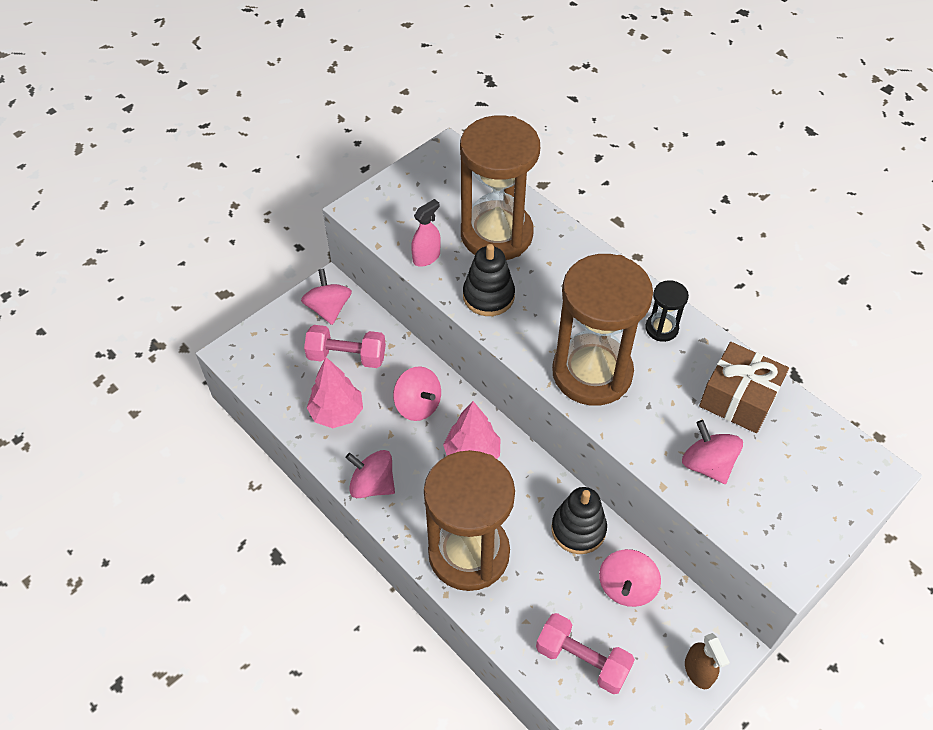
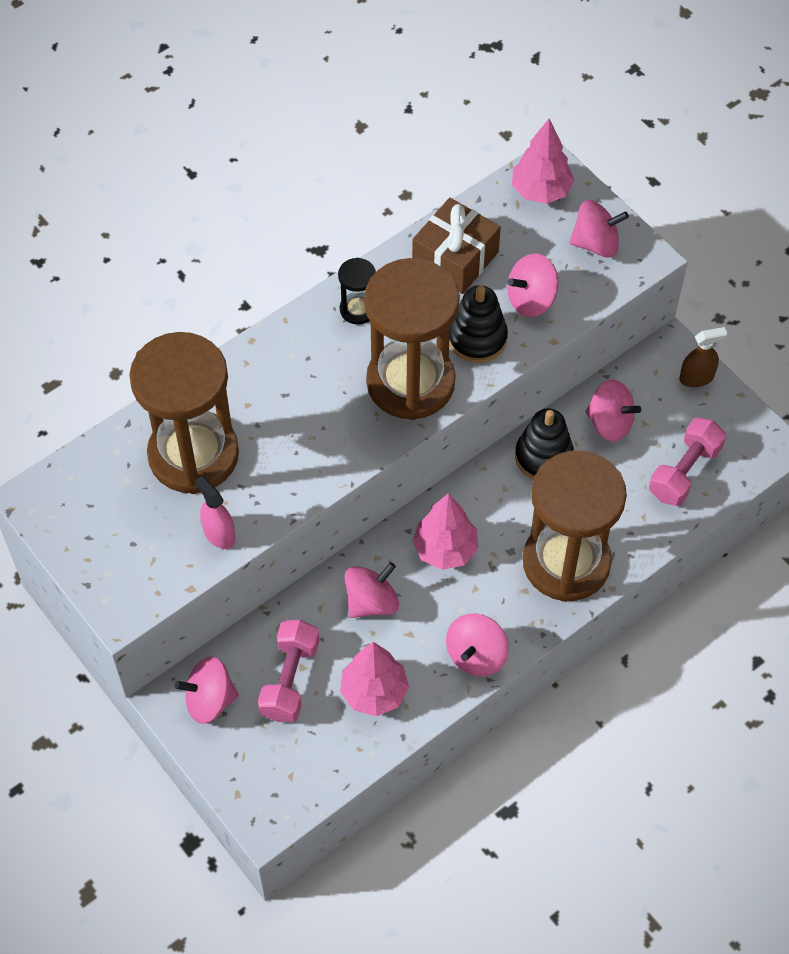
camera: 85 degrees left, 5 degrees up
black stacking toy [463,244,515,316] -> black stacking toy moved to [449,285,508,363]
none -> pink tree [512,118,575,204]
none -> pink spinning top [569,200,629,258]

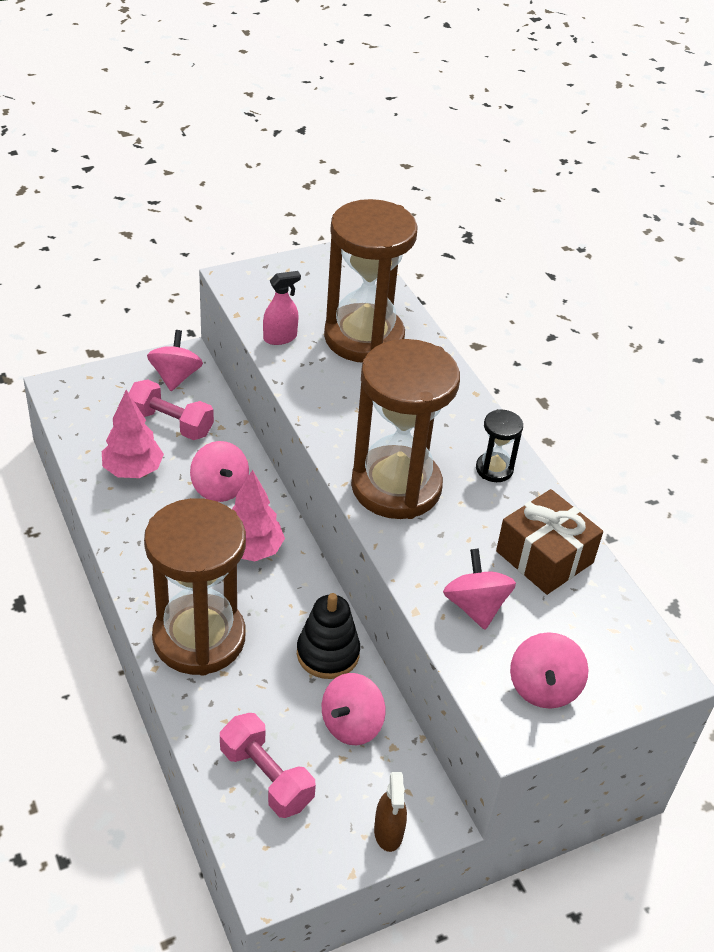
camera: 100 degrees right, 15 degrees down
pink spinning top [446,613,509,676] -> none
black stacking toy [449,285,508,363] -> none
pink tree [512,118,575,204] -> none

